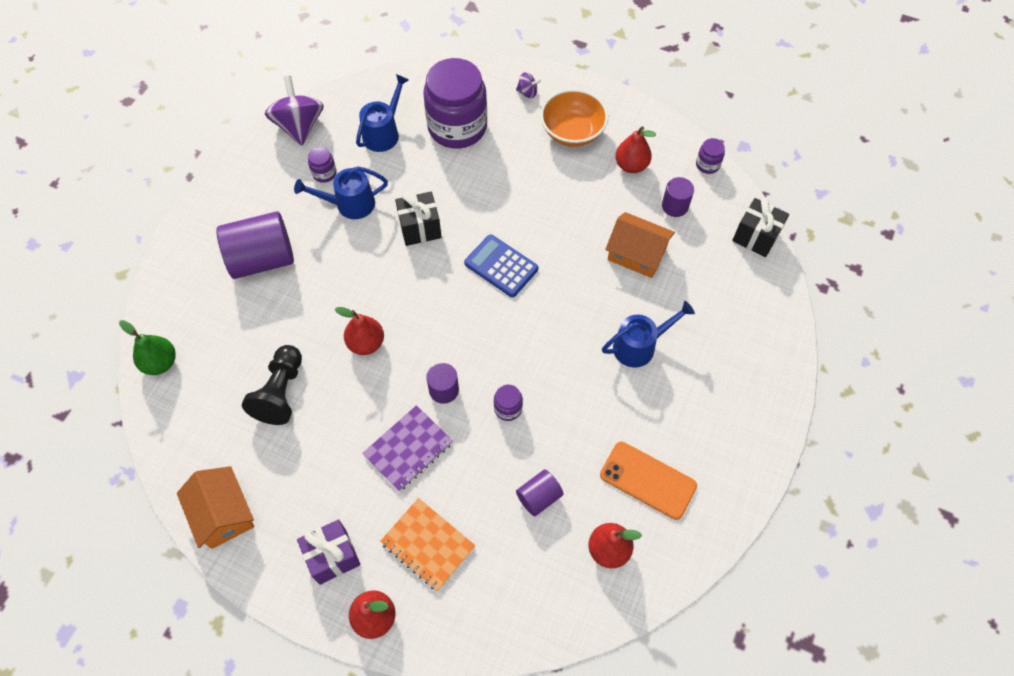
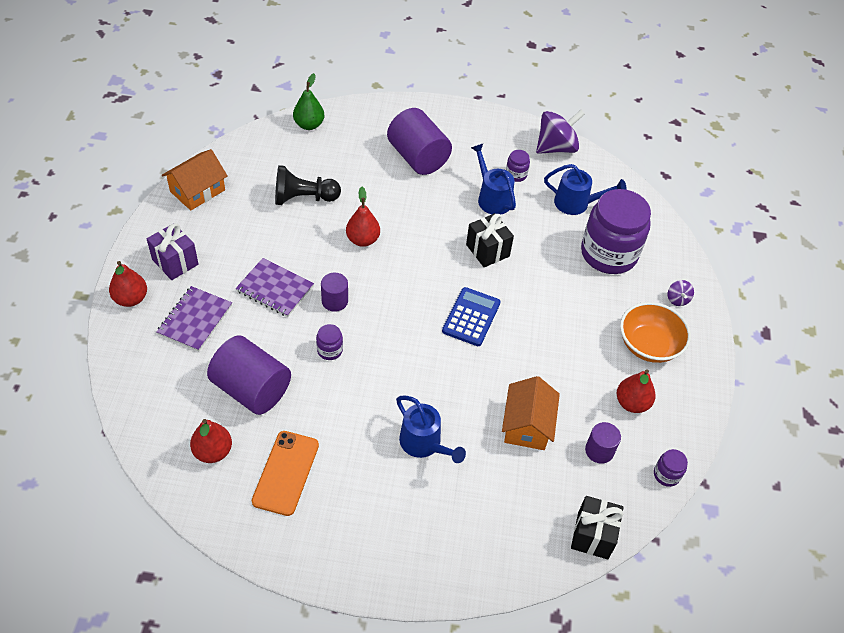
camera: 70 degrees right, 10 degrees down
orange notebook [380,498,475,591] -> purple notebook [156,286,232,351]
purple cylinder [516,469,563,516] -> purple cylinder [207,335,291,415], size x1.91

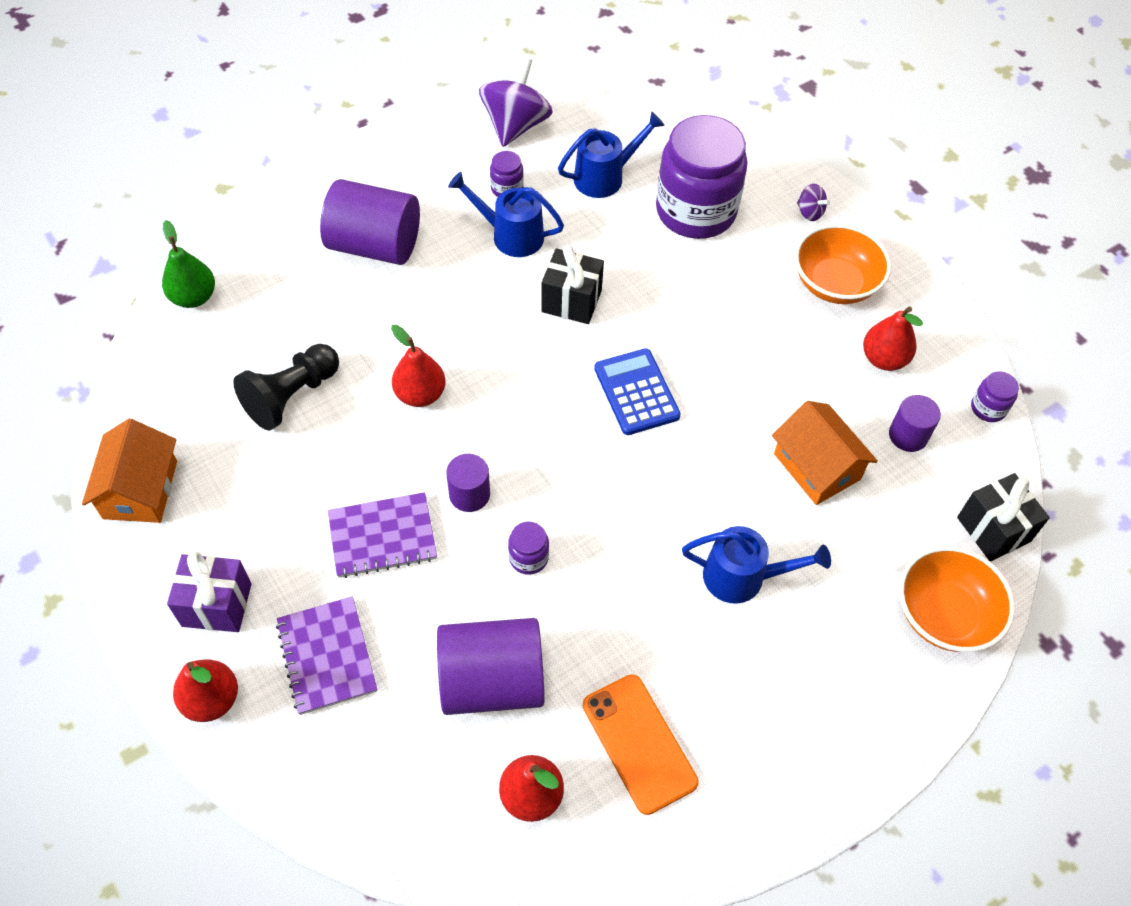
camera: 40 degrees left, 5 degrees up
none -> orange bowl [899,546,1015,652]

